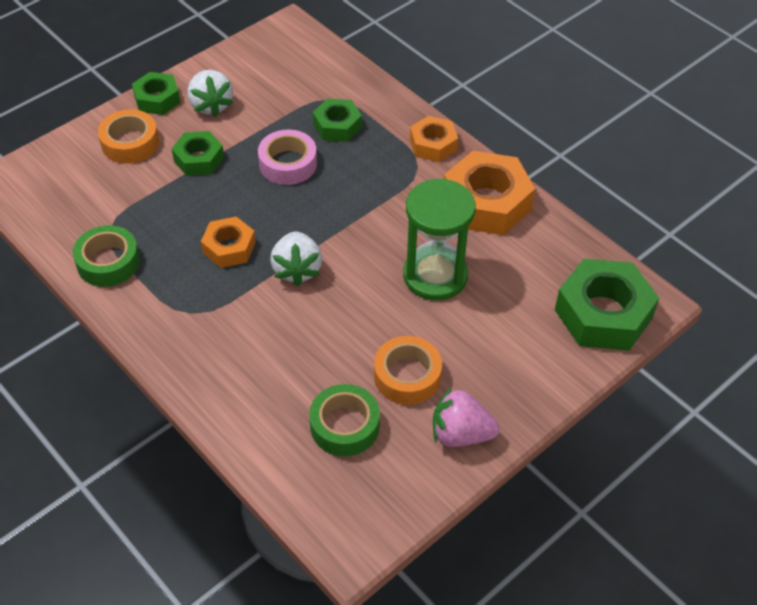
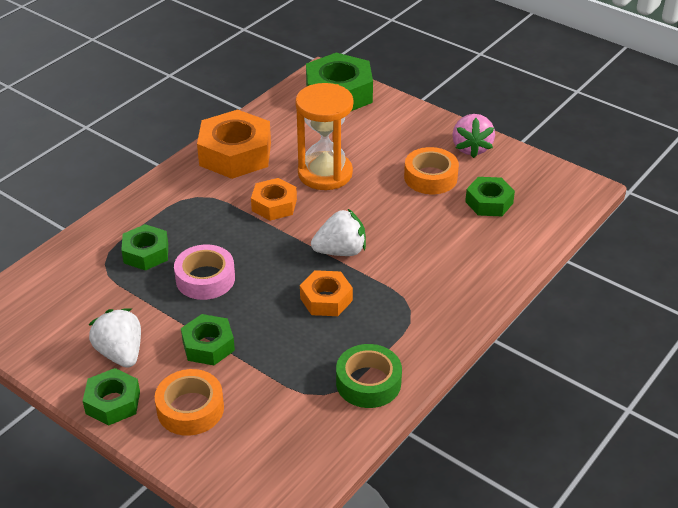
camera: 100 degrees left, 10 degrees down
white strawberry [187,70,233,117] -> white strawberry turned 90 degrees counterclockwise [88,308,141,368]
green tape [309,384,380,456] -> green nut [465,177,515,216]
green hourglass [403,179,476,301] -> orange hourglass [295,83,353,190]
orange nut [410,116,458,162] -> orange nut moved to [251,178,297,221]

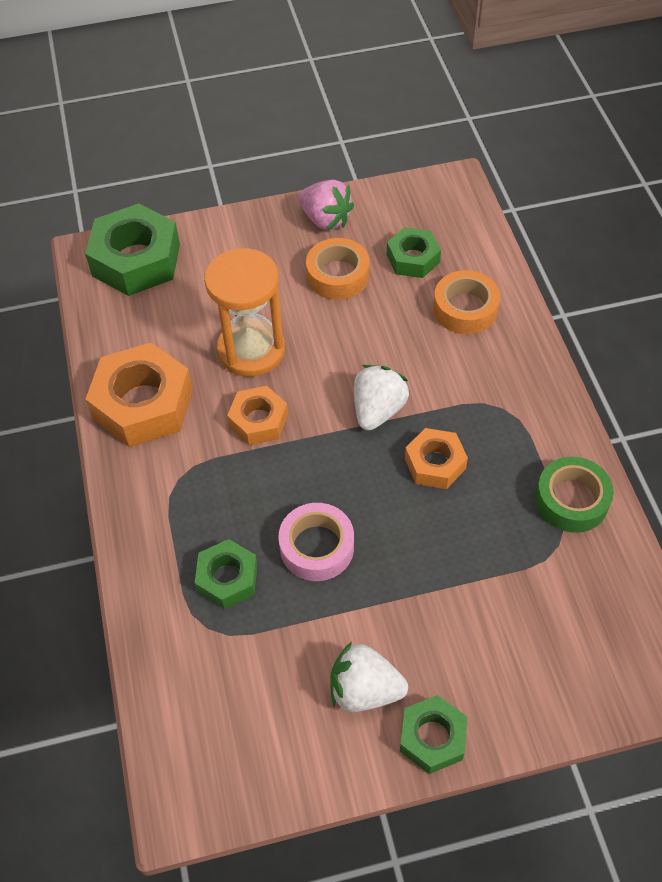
camera: 50 degrees left, 15 degrees up
orange tape [155,369,224,436] -> orange tape moved to [433,270,500,334]
green nut [181,314,235,365] -> none

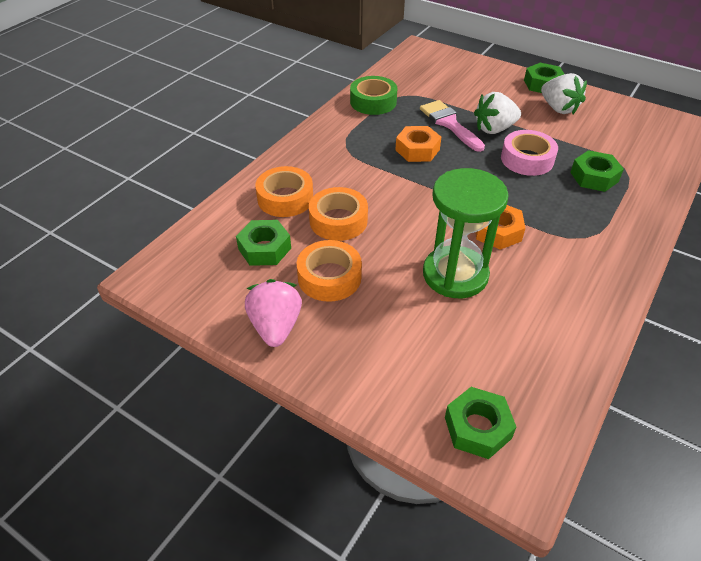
camera: 135 degrees left, 10 degrees down
green nut [85,203,180,296] -> green nut [445,387,516,459], size x0.57
orange nut [85,343,193,447] -> none
orange hourglass [204,248,285,377] -> green hourglass [423,168,509,298]
white strawberry [354,365,410,431] -> white strawberry moved to [474,92,521,134]
none -> orange tape [309,187,368,241]
none -> pink brush [420,100,485,152]

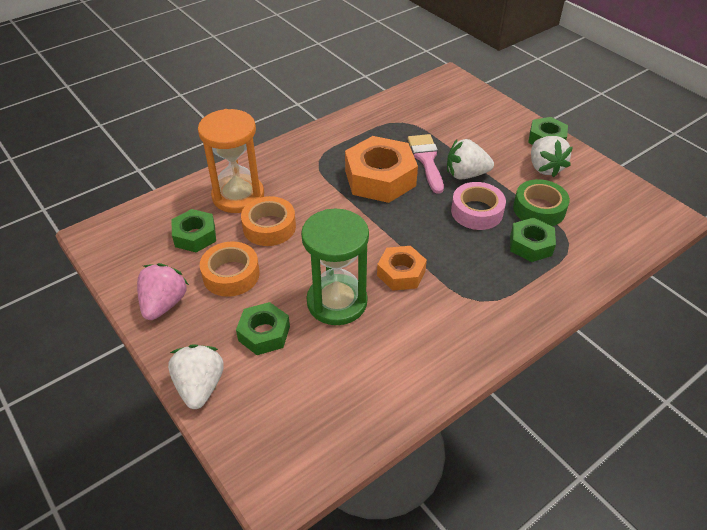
camera: 20 degrees right, 0 degrees up
orange tape [255,166,313,217] -> orange hourglass [198,109,264,213]
green tape [350,76,397,115] -> green tape moved to [513,179,570,226]
orange nut [395,126,441,162] -> orange nut [345,136,418,203], size x1.74
green nut [445,387,516,459] -> green nut moved to [236,302,290,355]
none -> white strawberry [168,345,224,409]

